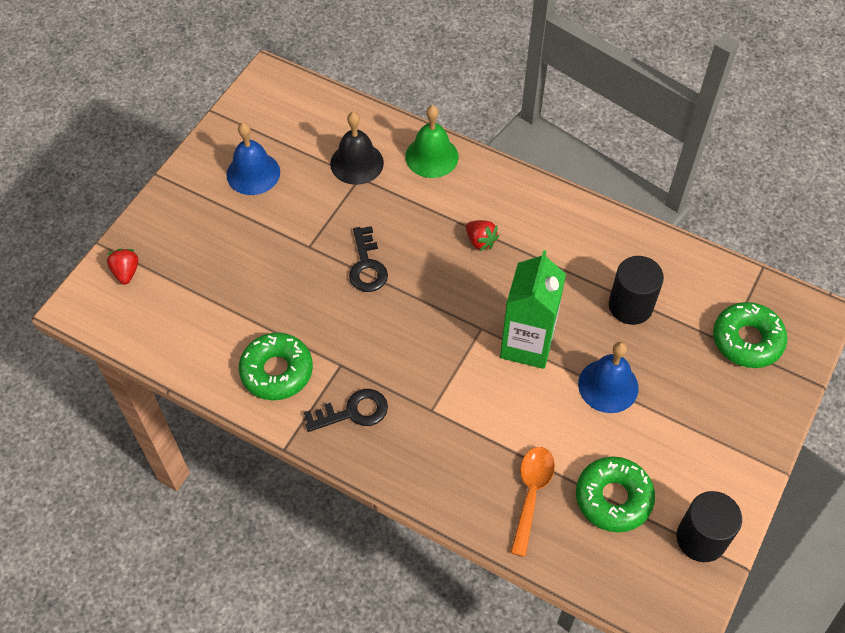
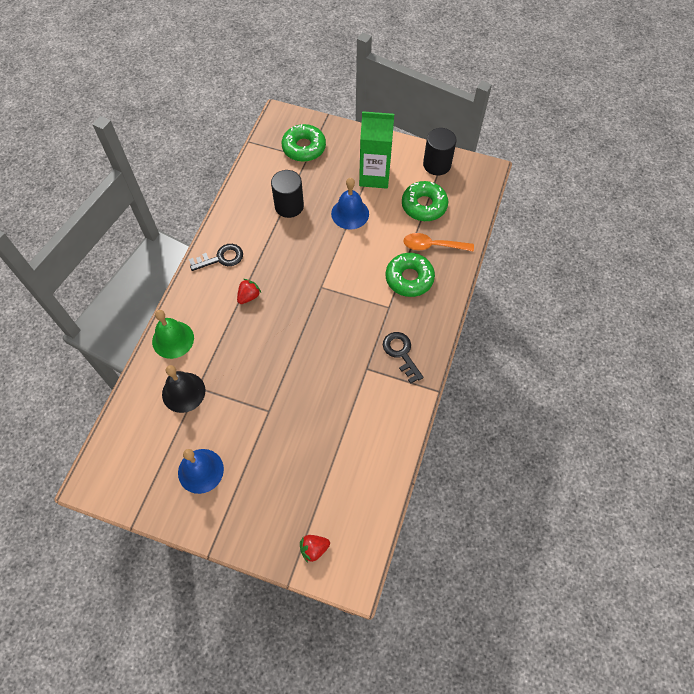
camera: 100 degrees left, 5 degrees up
green donut [239,333,313,400] -> green donut moved to [386,253,435,297]
black key [349,226,388,292] -> black key moved to [189,244,243,271]
green carton [500,250,566,369] -> green carton moved to [359,111,394,189]

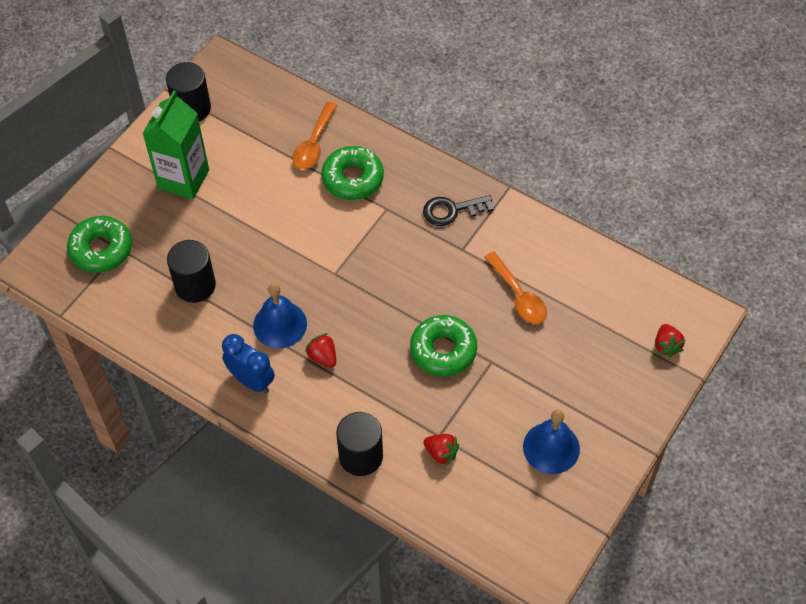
camera: 75 degrees left, 5 degrees down
green bell [152,310,194,359] -> black cylinder [336,412,383,476]
black bell [162,365,205,413] -> red strawberry [423,434,459,466]
black key [189,244,243,271] -> blue clock [222,334,275,393]
blue bell [331,178,369,230] -> blue bell moved to [253,283,307,348]
green donut [402,181,448,221] -> green donut moved to [410,315,477,376]
none -> orange spoon [484,251,547,324]

